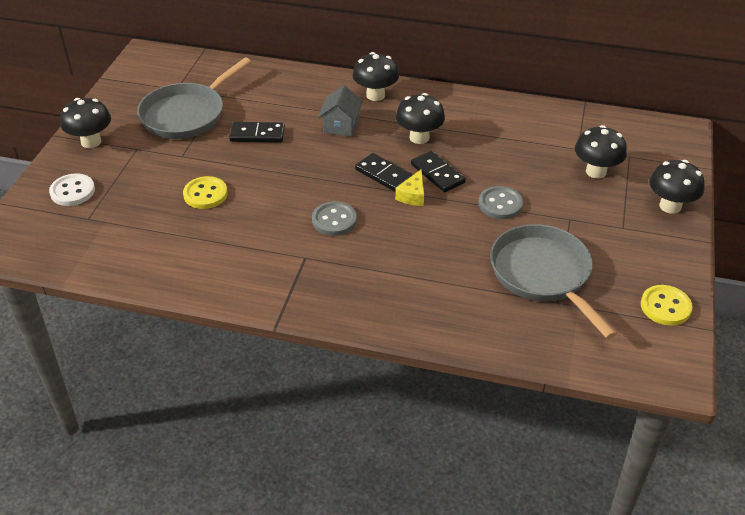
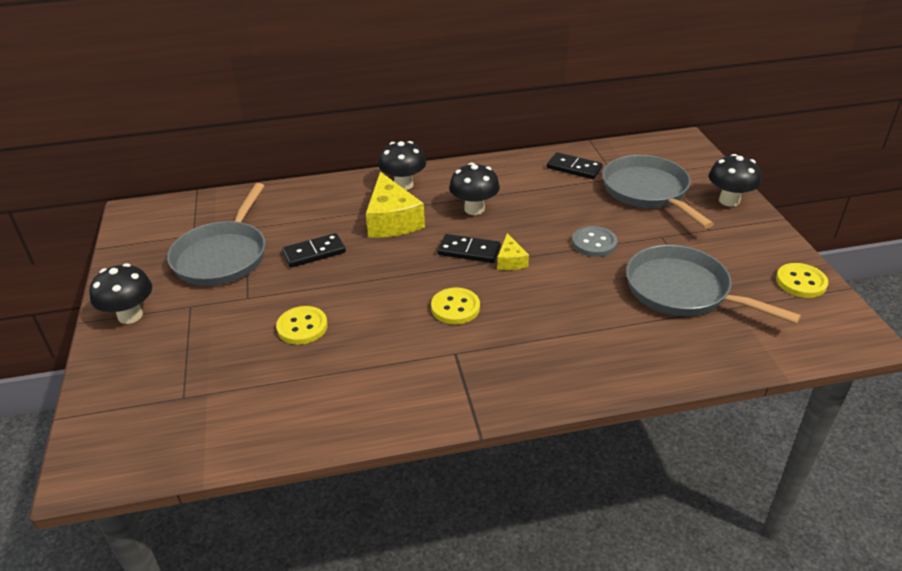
camera: 25 degrees left, 5 degrees down
white button [49,173,95,206] -> none
grey button [312,201,357,236] -> yellow button [431,287,480,324]
grey house [318,85,363,137] -> yellow cheese [366,172,425,238]
black domino [411,151,466,192] -> black domino moved to [547,152,603,179]
black mushroom [575,125,627,178] -> grey pan [602,155,714,228]

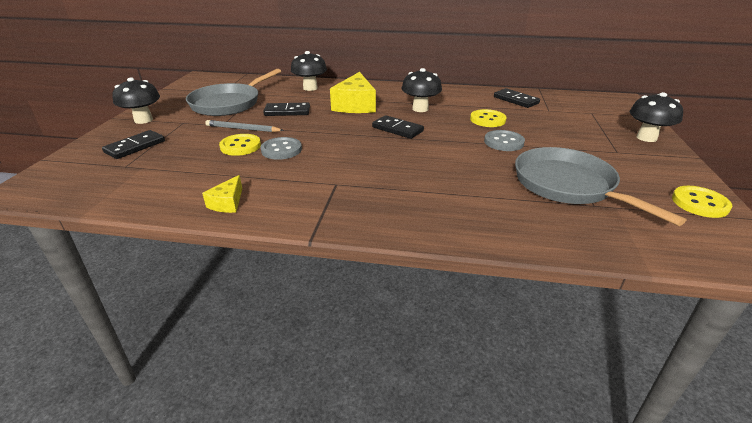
camera: 20 degrees right, 5 degrees down
black mushroom [378,141,426,190] -> black mushroom moved to [291,51,327,91]
yellow button [431,287,480,324] -> yellow button moved to [470,109,506,127]
yellow cheese [497,233,529,270] -> yellow cheese moved to [202,175,242,213]
grey pan [602,155,714,228] -> none
none -> black domino [102,130,165,159]
none -> grey pencil [205,120,284,132]
none -> grey button [261,137,302,160]

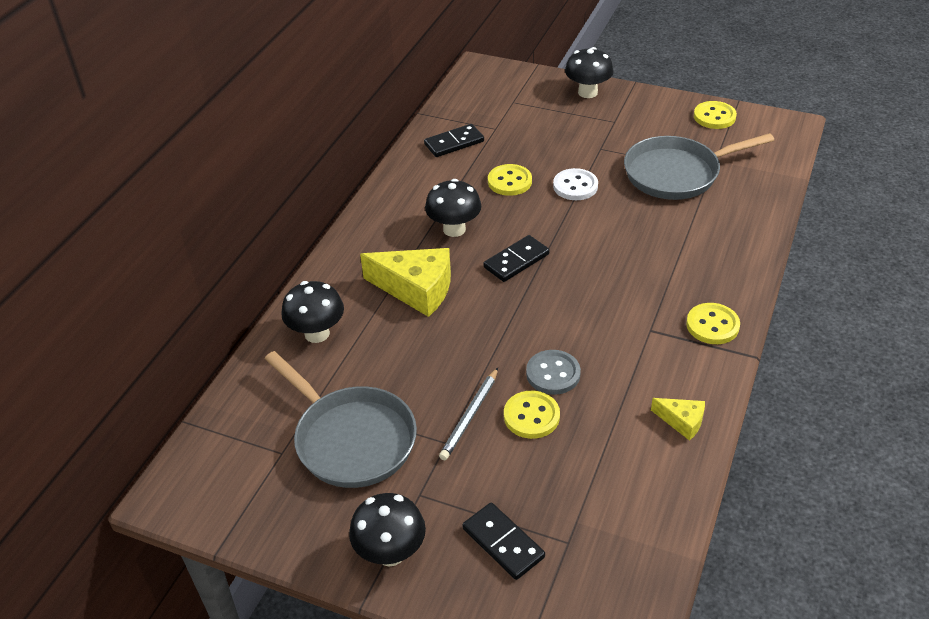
camera: 75 degrees left, 10 degrees up
black domino [263,102,310,116] -> none
grey button [484,130,525,151] -> white button [553,168,598,200]
none -> yellow button [686,303,740,344]

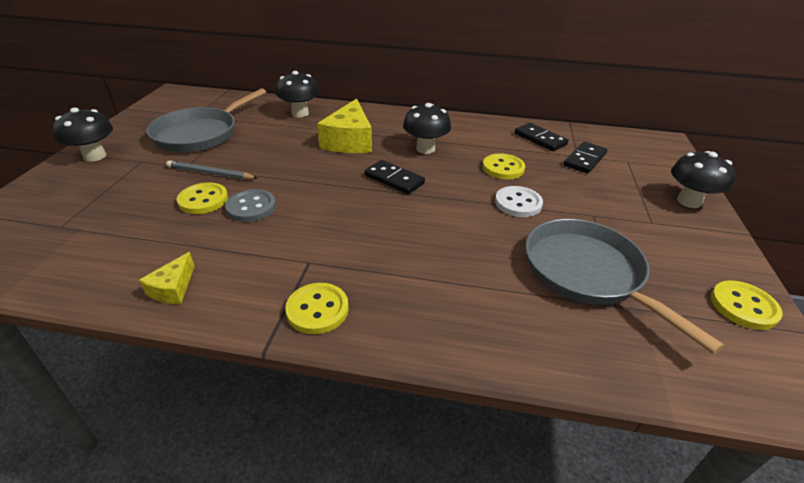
camera: 75 degrees right, 5 degrees down
black domino [462,503,545,580] -> black domino moved to [564,142,608,174]

